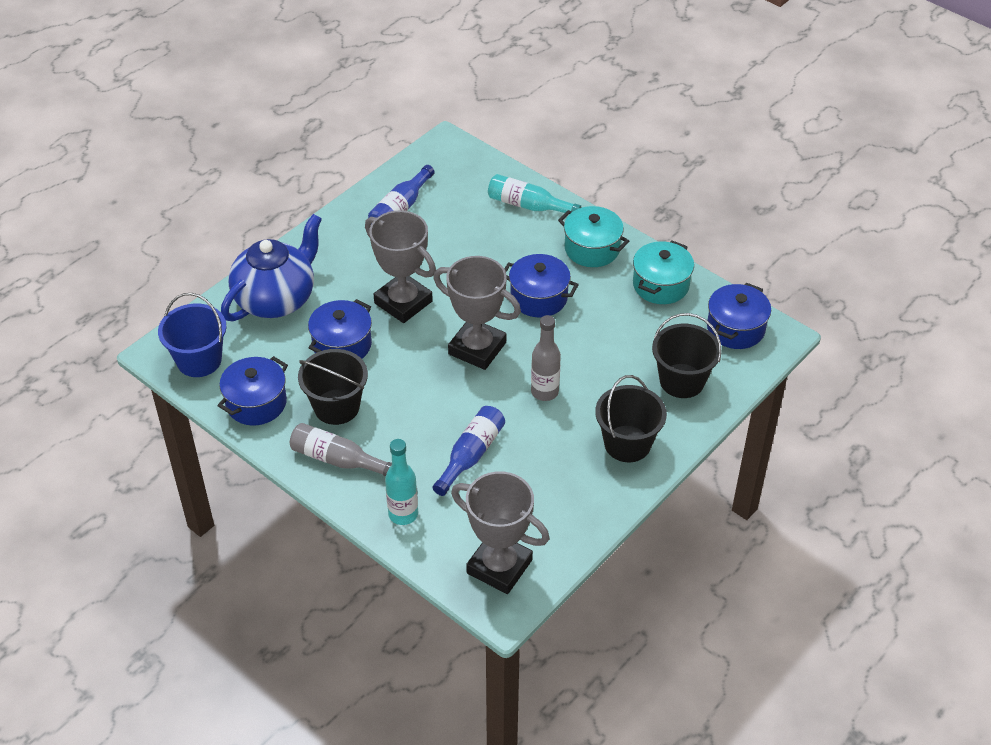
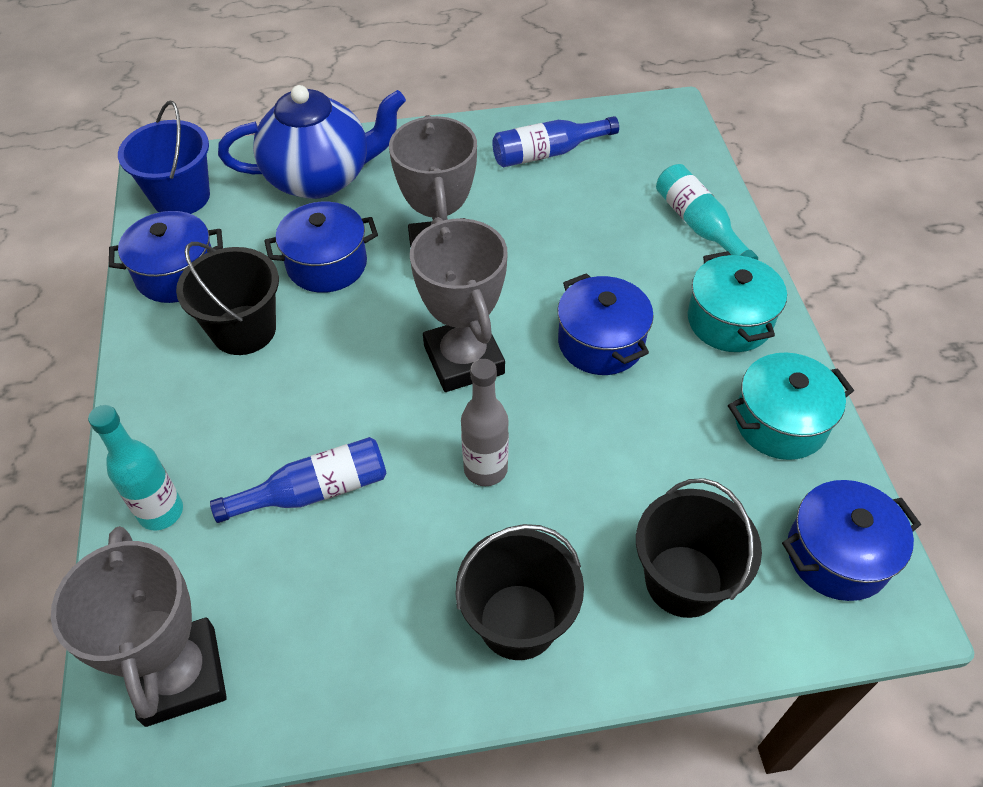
camera: 40 degrees right, 5 degrees up
grey bottle [290,423,392,477] -> none

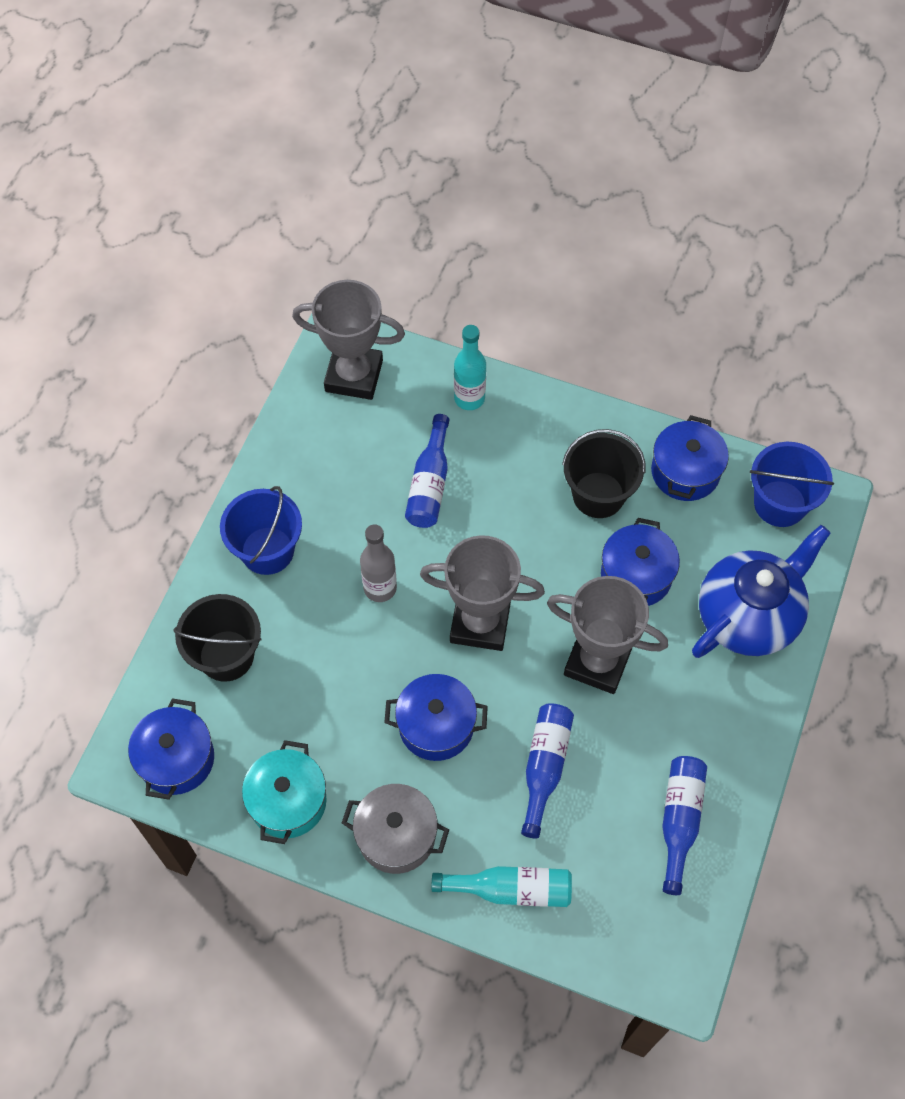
camera: 120 degrees right, 10 degrees up
blue teapot [218,85,406,199] -> blue teapot turned 150 degrees counterclockwise [692,525,831,658]
black bucket [455,524,584,660] -> blue bucket [220,486,302,575]
turquoise pot [688,251,787,352] -> grey pot [342,784,449,874]
none -> blue bottle [521,703,574,838]

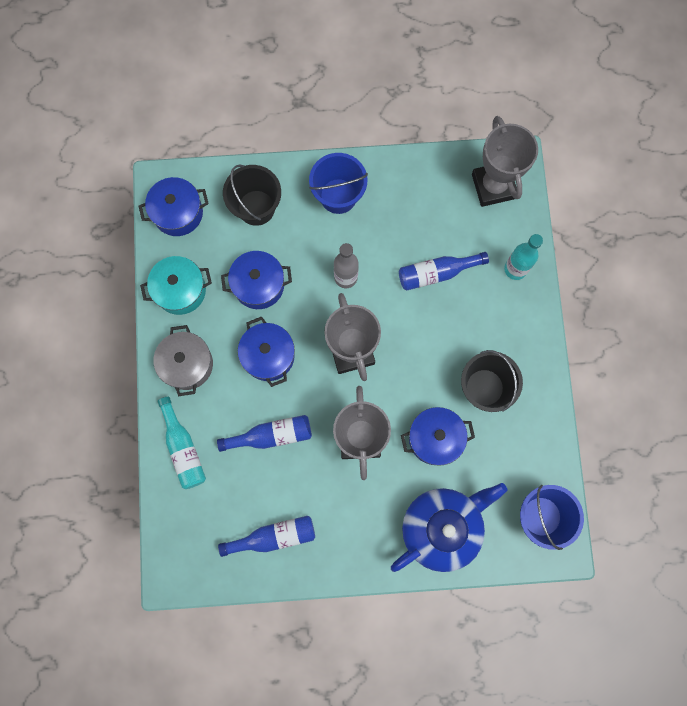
camera: 65 degrees right, 15 degrees up
blue pot [651,415,729,501] -> blue pot moved to [221,251,292,309]
blue teapot [692,525,831,658] -> blue teapot turned 60 degrees counterclockwise [391,483,508,572]

